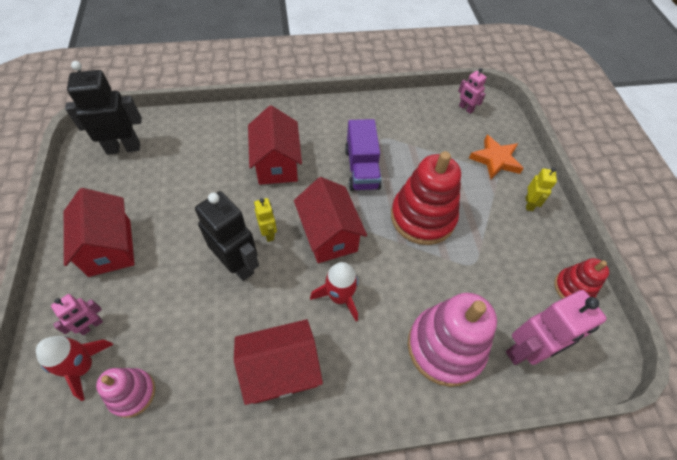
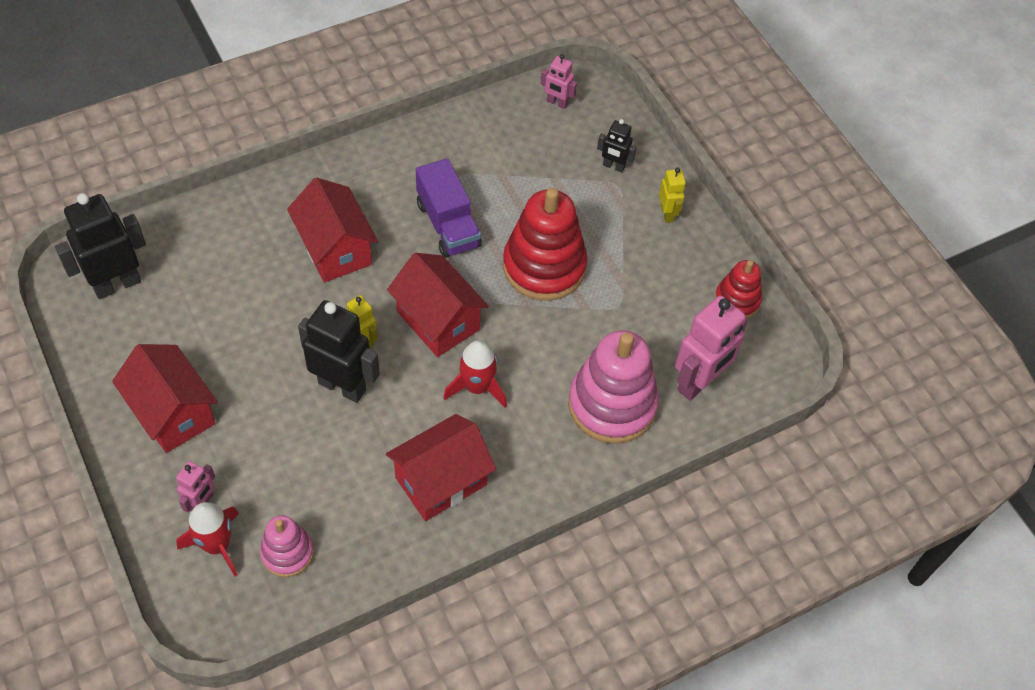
camera: 20 degrees left, 0 degrees up
orange star [469,135,524,179] -> black robot [597,119,637,173]

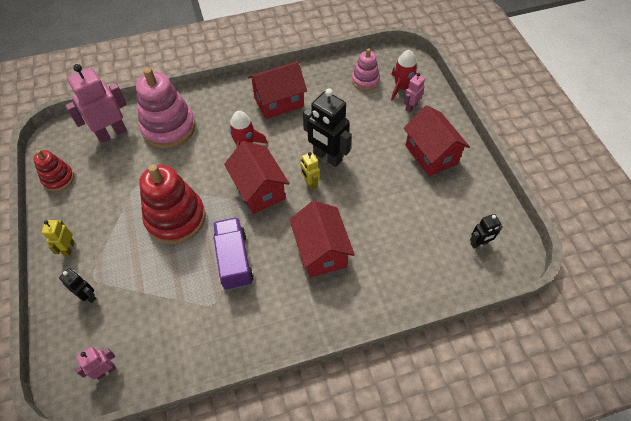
camera: 165 degrees left, 0 degrees up
black robot [55,193,146,299] -> black robot [470,214,503,248], size x0.52
pink robot [541,54,577,109] -> pink robot turned 75 degrees counterclockwise [75,347,116,380]

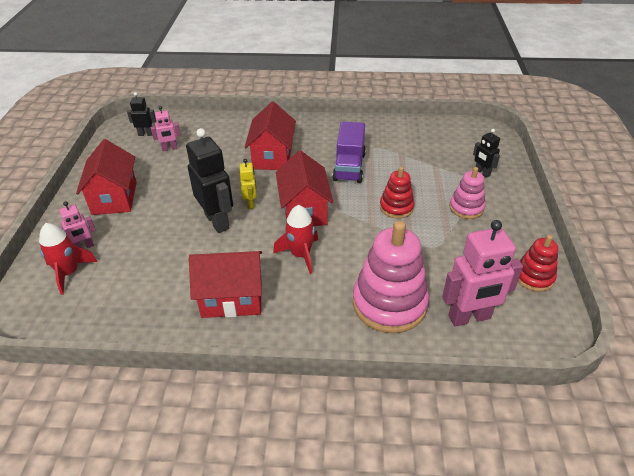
camera: 160 degrees left, 15 degrees down
yellow robot [42,220,74,256] -> none
pink robot [75,347,116,380] -> pink robot moved to [151,106,181,151]
red stacking toy [139,164,206,244] -> red stacking toy [380,166,415,219], size x0.55
pink stacking toy [352,48,380,91] -> pink stacking toy moved to [449,167,485,219]

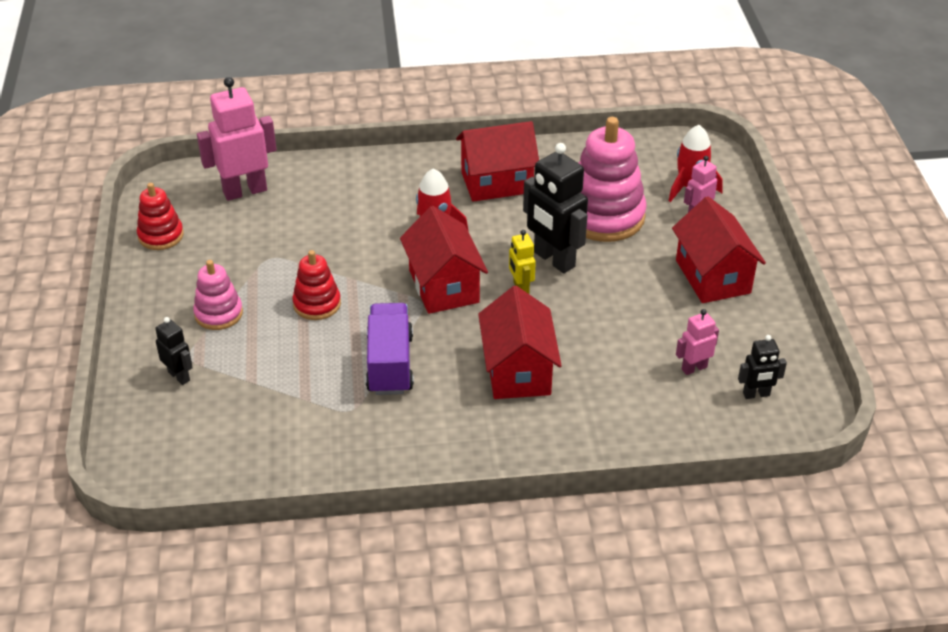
camera: 170 degrees right, 0 degrees up
pink stacking toy [353,221,429,333] -> pink stacking toy moved to [579,117,646,242]

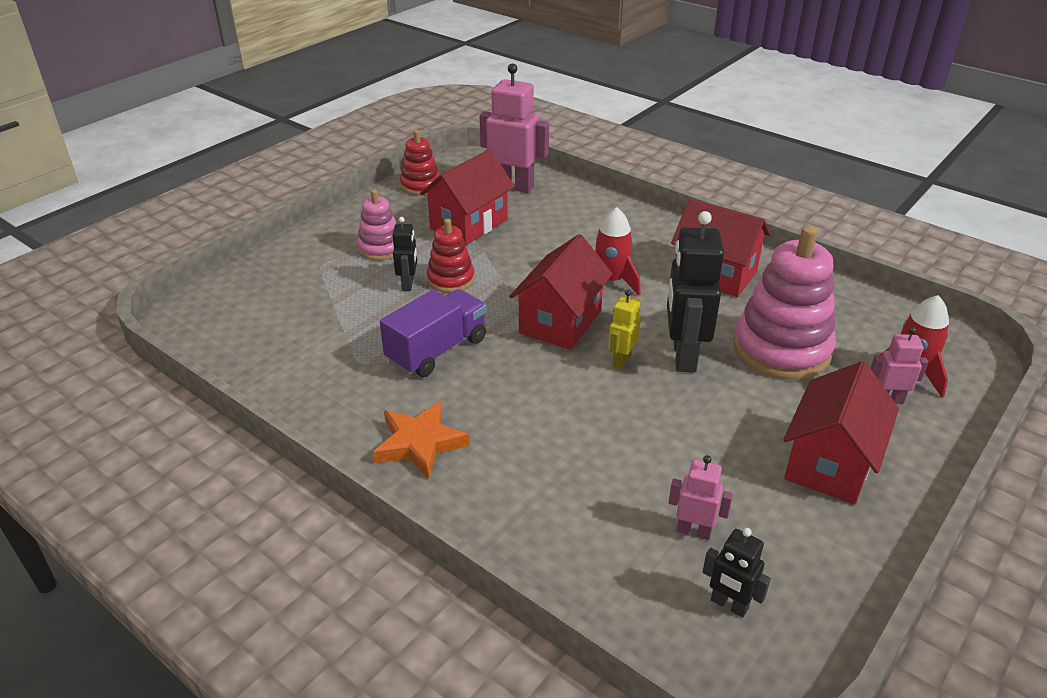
camera: 45 degrees right, 5 degrees down
black robot [155,317,193,385] -> black robot moved to [393,217,417,291]
red house [478,286,562,399] -> red house moved to [420,149,515,245]
none -> orange star [373,401,470,479]

